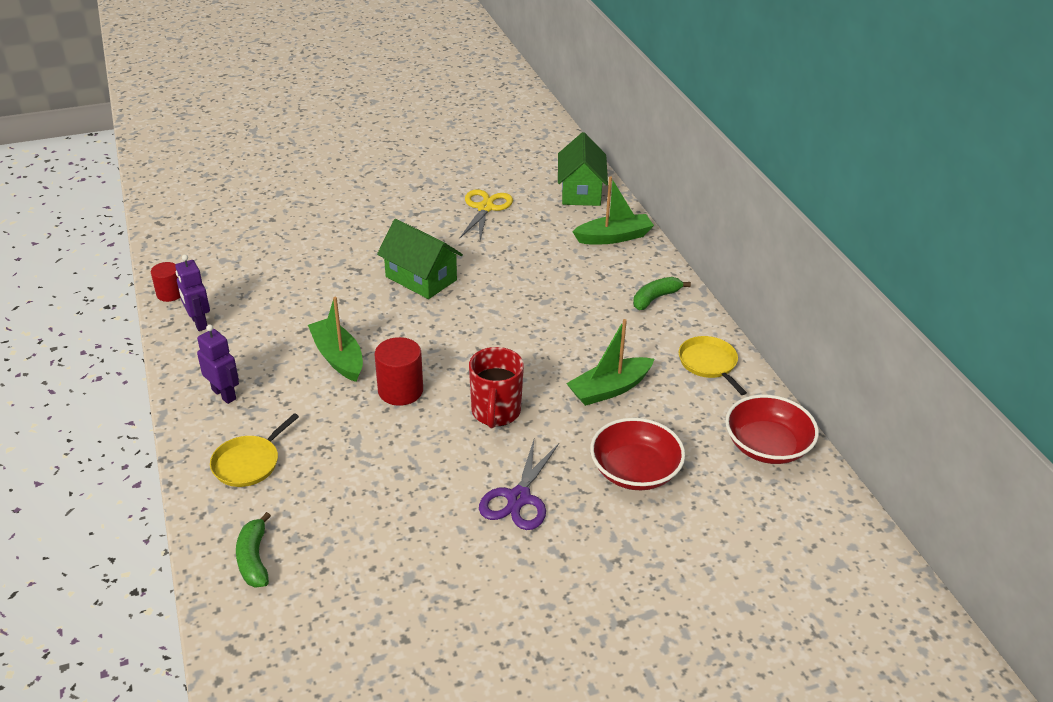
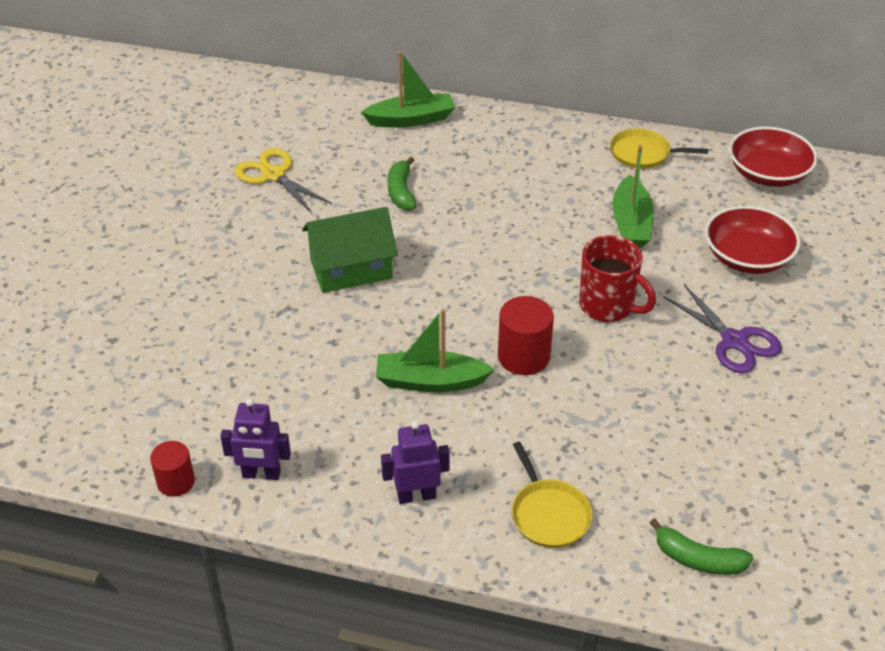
camera: 55 degrees left, 5 degrees up
green house [558,132,608,206] -> none
green boat [572,177,654,244] -> green boat turned 60 degrees clockwise [361,51,455,127]
green banana [633,277,691,310] -> green banana moved to [387,157,416,211]

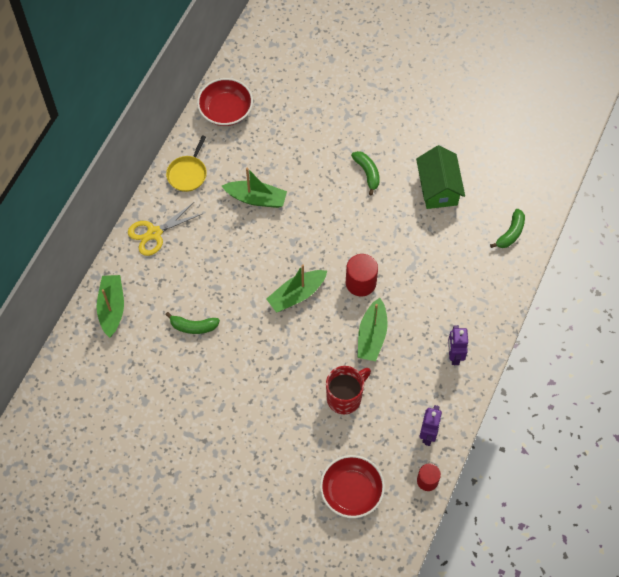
camera: 80 degrees left, 20 degrees up
yellow scissors [235,148,332,214] -> yellow scissors moved to [128,202,202,256]
green house [302,207,398,293] -> green house moved to [416,145,465,209]
yellow pan [512,442,593,548] -> none
red mug [579,235,656,322] -> red mug moved to [326,366,371,414]
purple scissors [663,284,782,373] -> green banana [351,151,380,196]
red bowl [705,206,801,274] -> red bowl moved to [320,455,385,518]
none -> green boat [267,264,327,313]

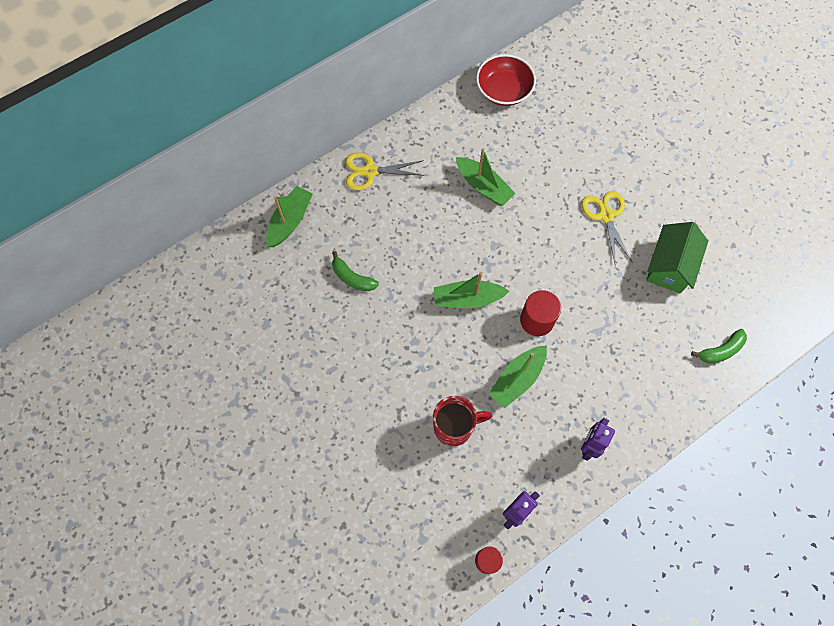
camera: 30 degrees right, 5 degrees up
yellow pan [166,135,207,192] -> none
red bowl [320,455,385,518] -> none
green banana [351,151,380,196] -> yellow scissors [581,191,633,266]

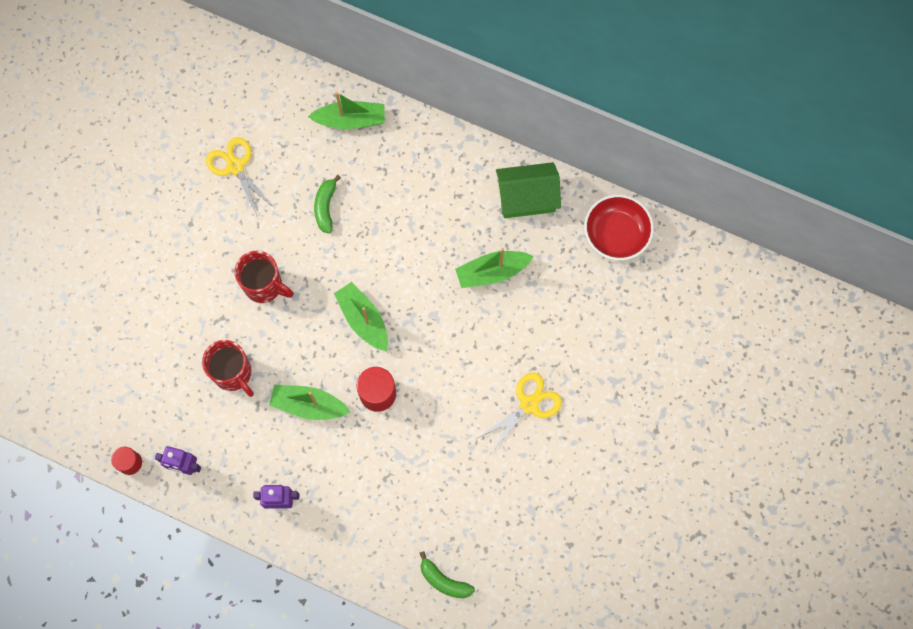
camera: 60 degrees right, 5 degrees up
yellow scissors [345,152,425,190] -> yellow scissors moved to [206,137,274,218]
green boat [456,148,516,206] -> green boat turned 60 degrees clockwise [455,248,534,288]
green house [646,222,708,293] -> green house moved to [496,162,561,218]
none -> red mug [234,251,294,303]

